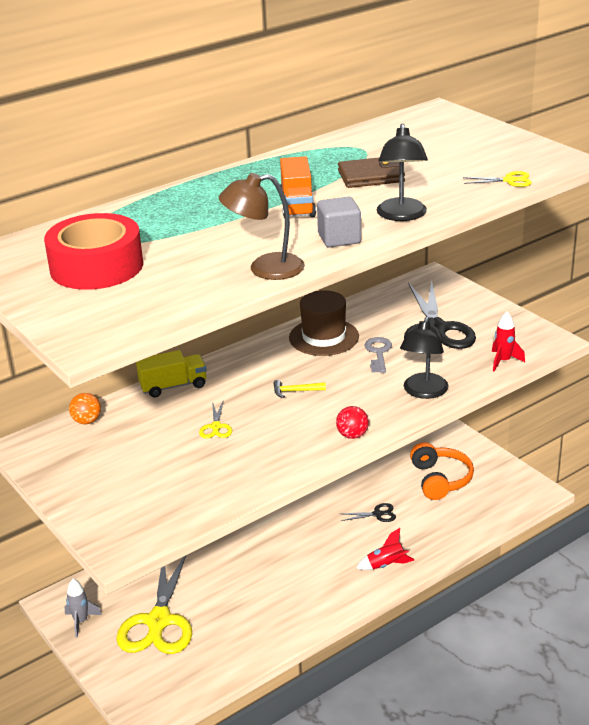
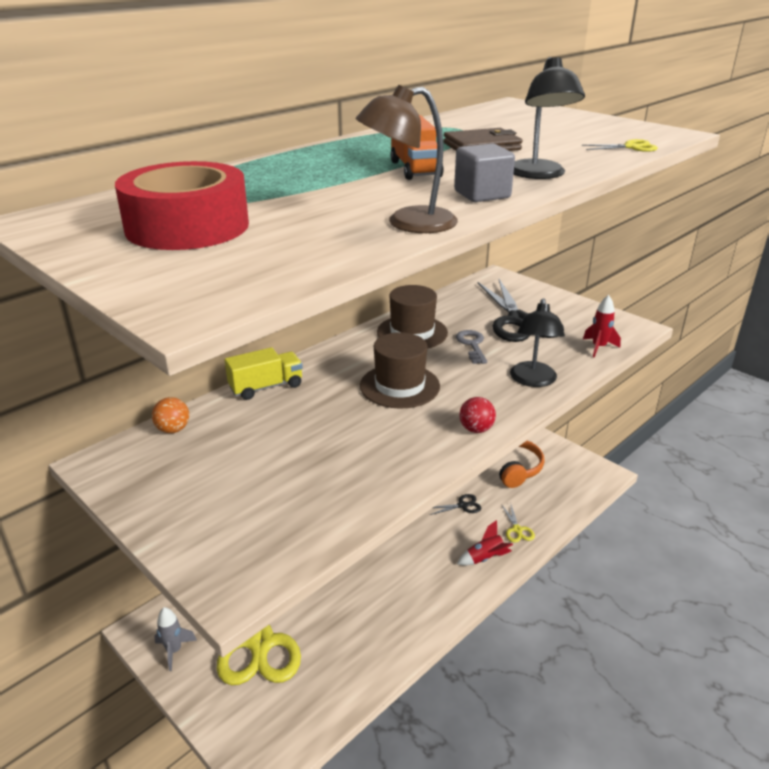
camera: 10 degrees left, 0 degrees up
yellow scissors [199,402,232,439] -> yellow scissors moved to [501,504,535,543]
yellow hammer [273,380,326,398] -> brown hat [360,332,440,409]

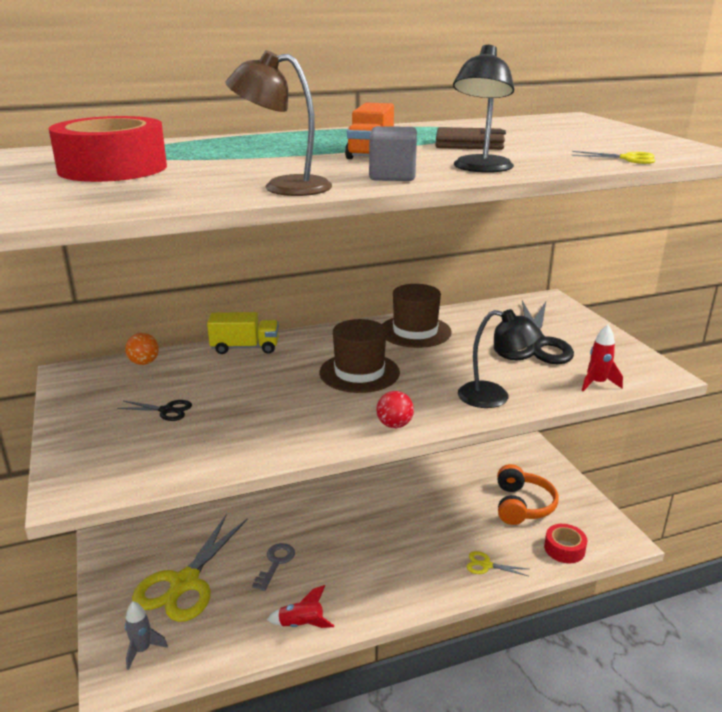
camera: 25 degrees right, 5 degrees down
grey rocket [154,607,197,671] -> grey rocket moved to [125,601,168,670]
black scissors [430,494,481,515] -> black scissors moved to [117,400,192,421]
grey key [456,330,487,364] -> grey key moved to [252,543,295,591]
red rocket [457,520,513,566] -> red rocket moved to [267,585,334,628]
yellow scissors [501,504,535,543] -> yellow scissors turned 90 degrees clockwise [467,551,528,576]
black lamp [510,298,565,387] -> black lamp turned 105 degrees counterclockwise [458,309,542,408]
none -> red tape [544,524,587,563]

